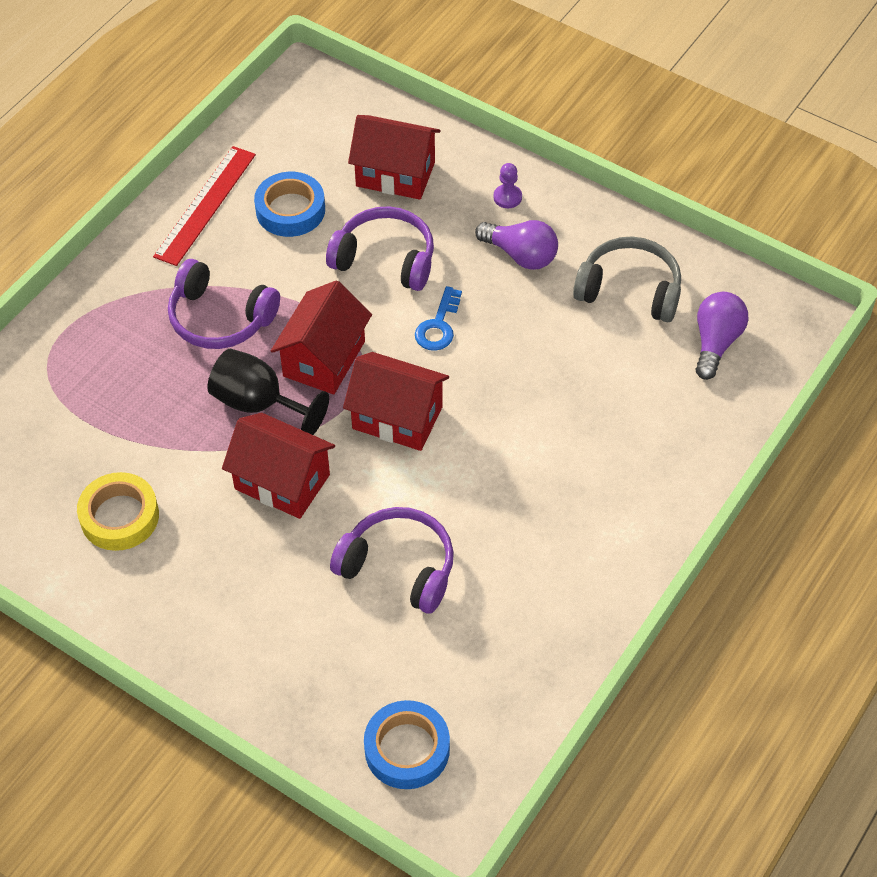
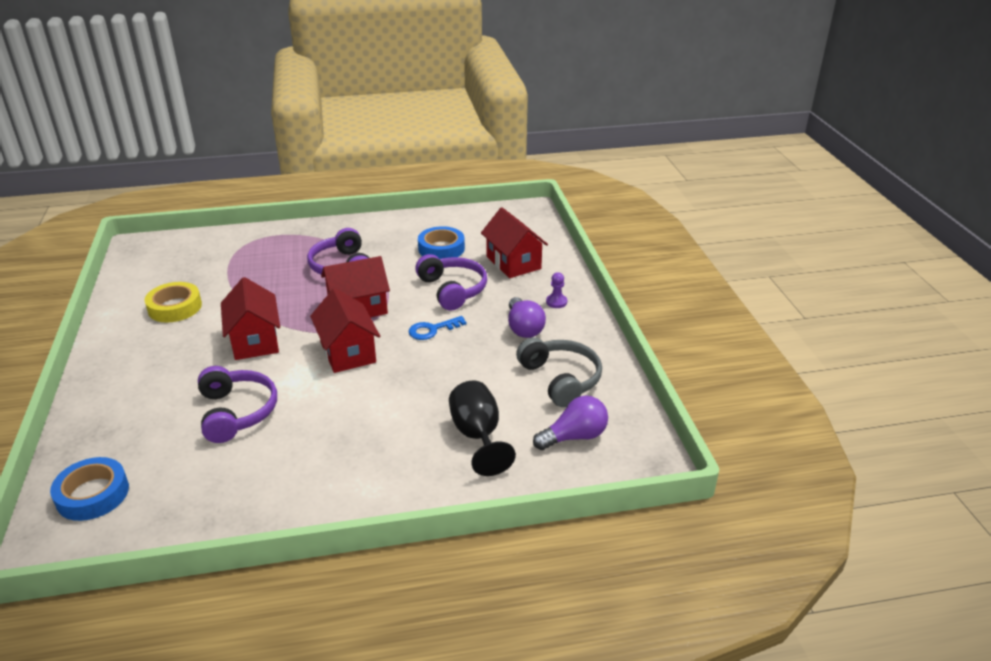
camera: 45 degrees right, 20 degrees down
red ruler [153,146,256,266] -> none
black goblet [207,349,329,435] -> black goblet moved to [449,381,516,476]

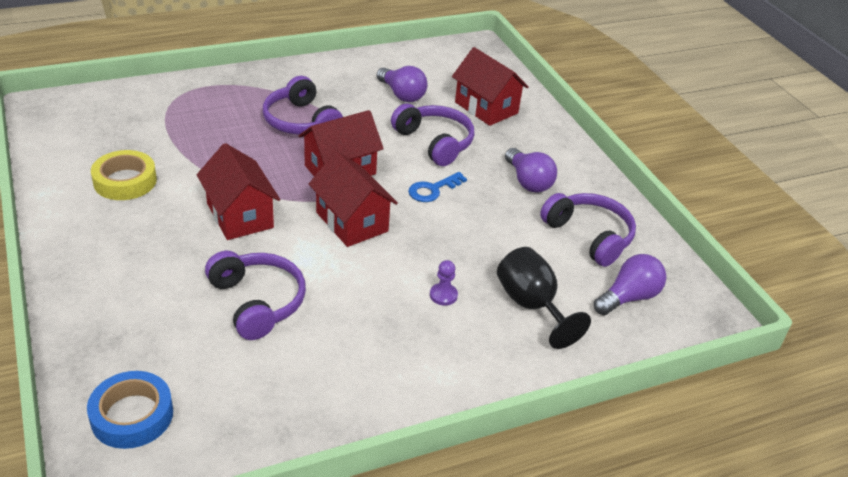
camera: 15 degrees left, 5 degrees up
blue tape [418,226,465,259] -> purple light bulb [377,66,427,102]
grey headphones [516,337,602,407] -> purple headphones [540,193,636,267]
purple pawn [546,272,567,308] -> purple pawn moved to [430,260,458,306]

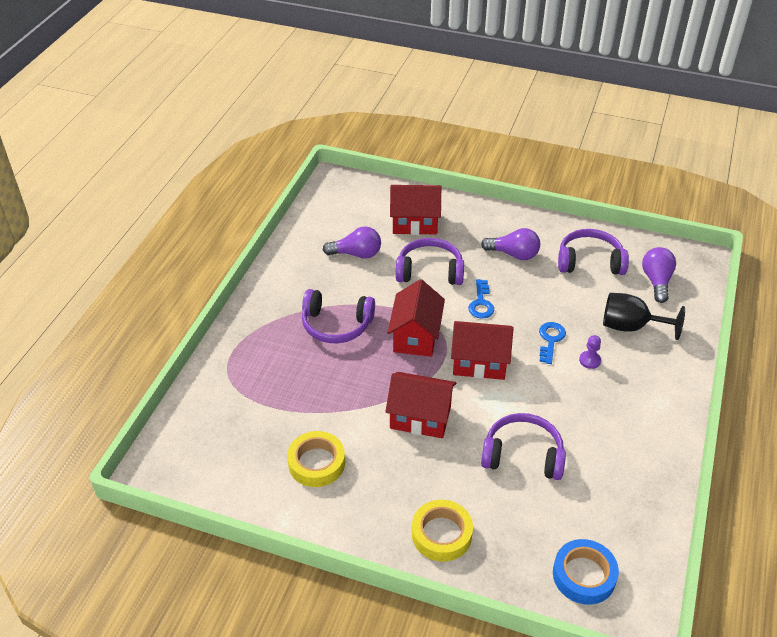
camera: 45 degrees left, 5 degrees up
none -> yellow tape [412,500,473,562]
none -> blue key [539,322,566,364]

